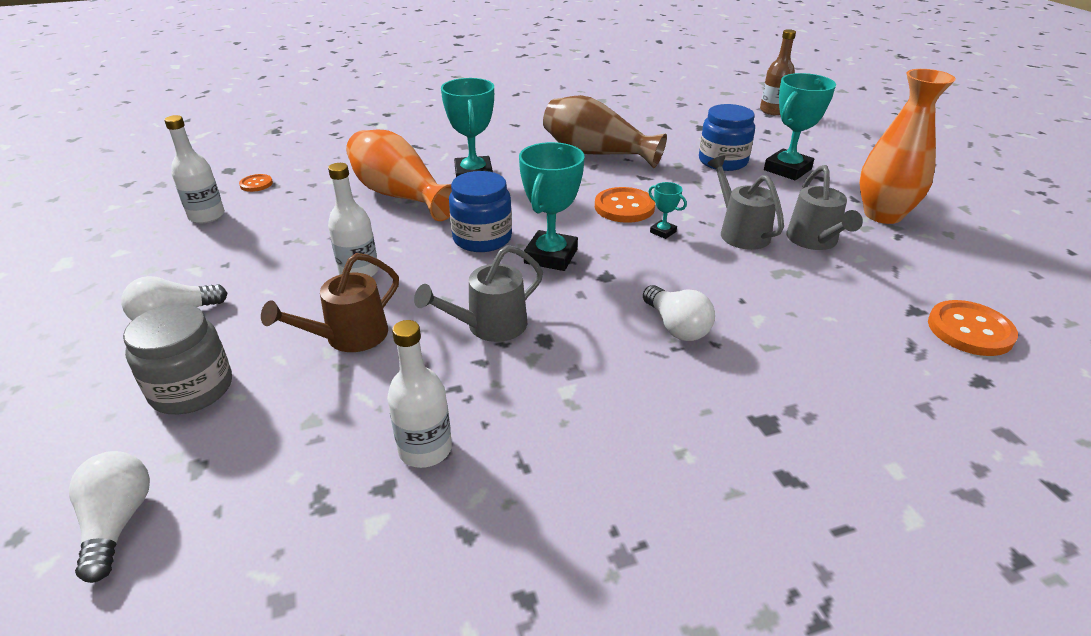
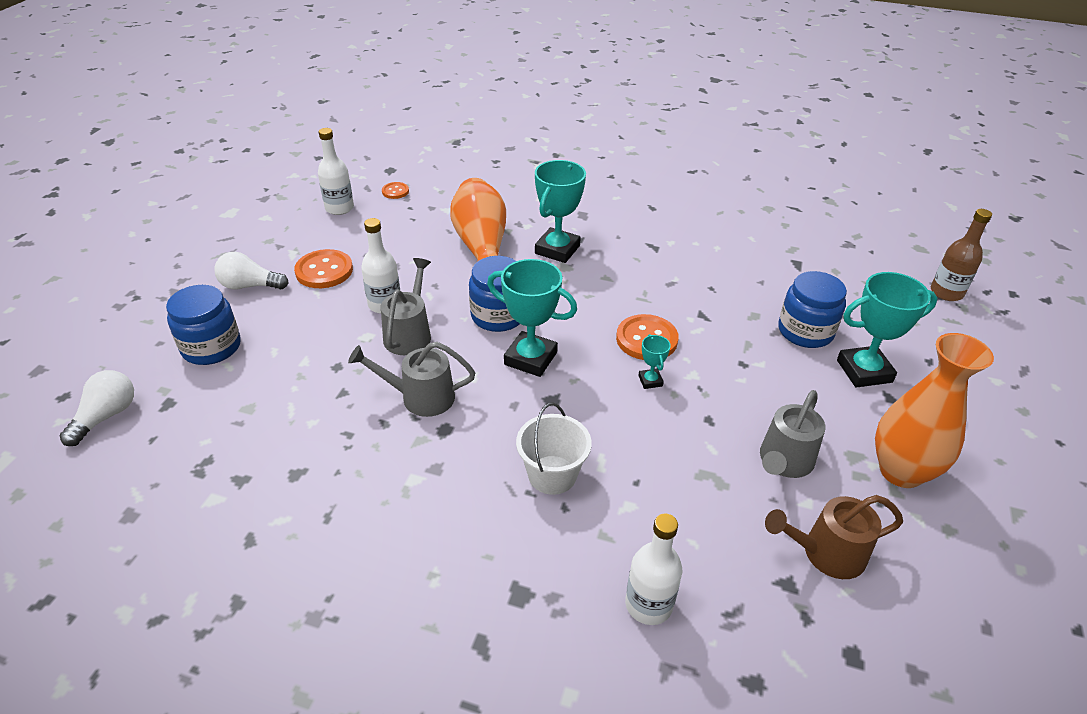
camera: 35 degrees right, 5 degrees up
grey jar [123,304,232,414] -> blue jar [166,285,241,365]
brown watering can [261,253,399,352] -> brown watering can moved to [765,495,903,579]
white bottle [387,320,452,468] -> white bottle moved to [625,513,682,625]
turquoise trophy [519,142,585,271] -> turquoise trophy turned 60 degrees clockwise [487,259,577,377]
brown vase [543,95,667,168] -> none
white light bulb [643,285,715,341] -> white bucket [516,402,592,495]
grey watering can [707,156,784,250] -> grey watering can moved to [381,258,431,355]
orange button [928,300,1018,356] -> orange button moved to [294,249,353,288]

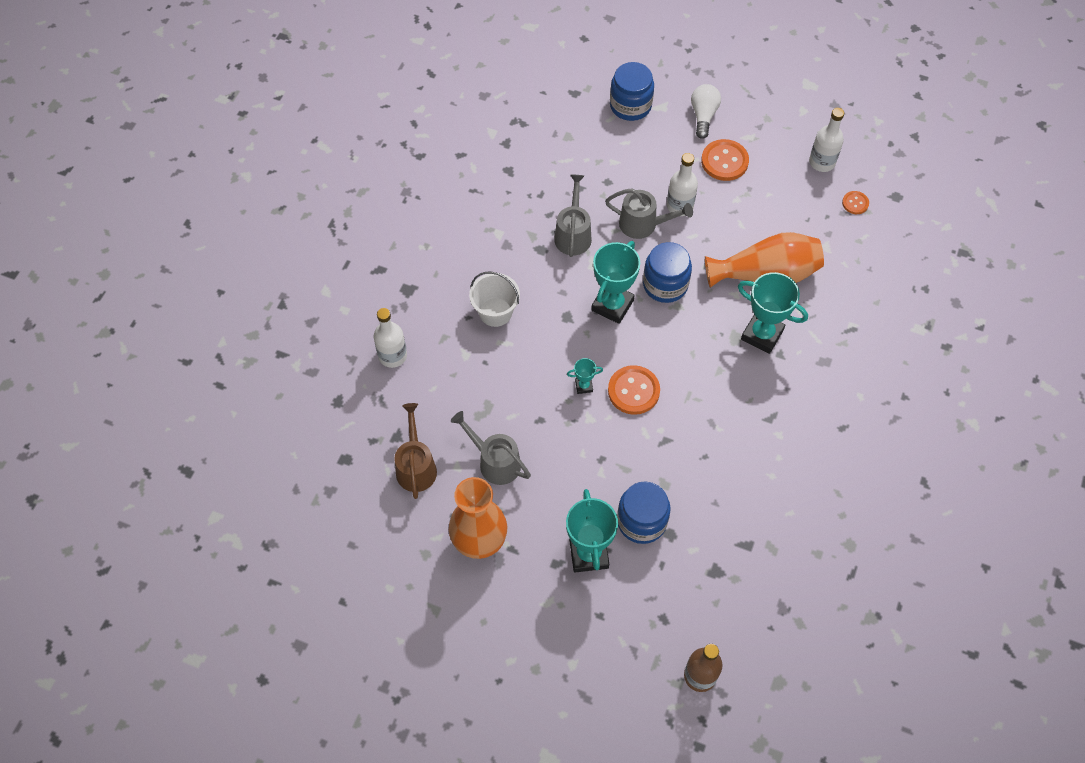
camera: 95 degrees right, 20 degrees up
white light bulb [60,370,134,446] -> none

